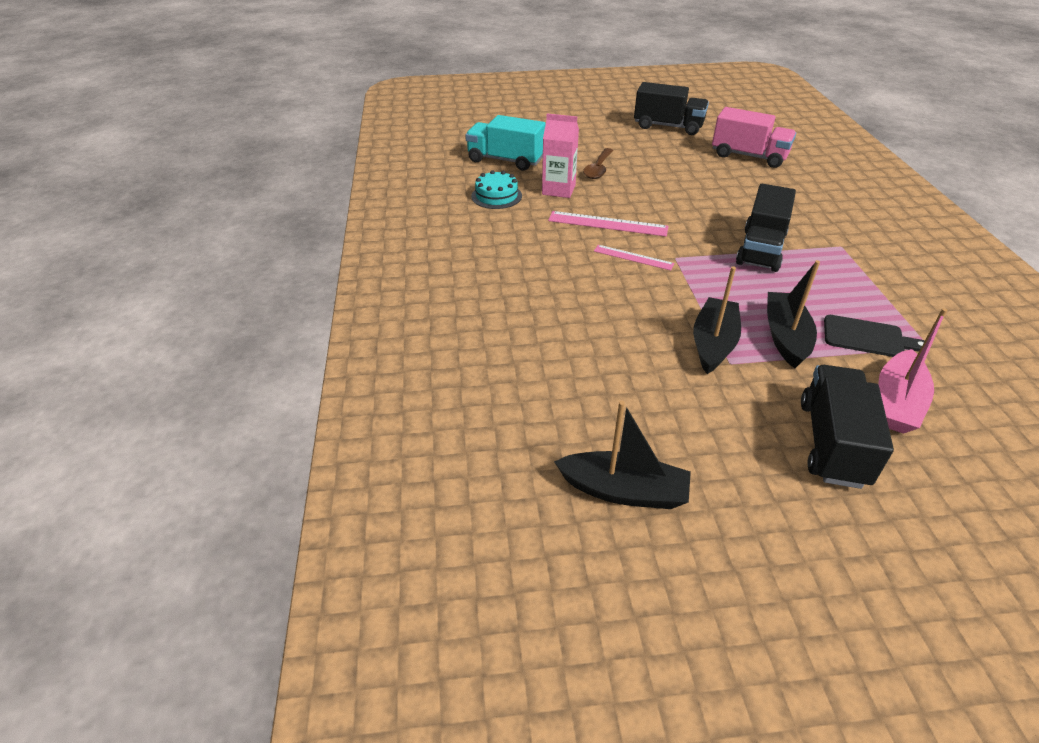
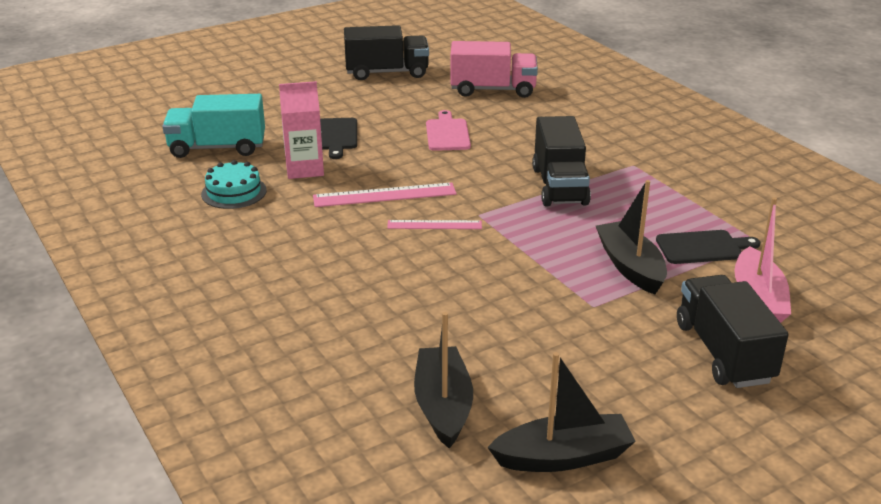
camera: 25 degrees left, 10 degrees down
brown spoon [583,148,613,179] -> black cutting board [320,118,357,159]
black boat [693,266,741,374] -> black boat moved to [414,312,473,449]
none -> pink cutting board [426,110,471,151]

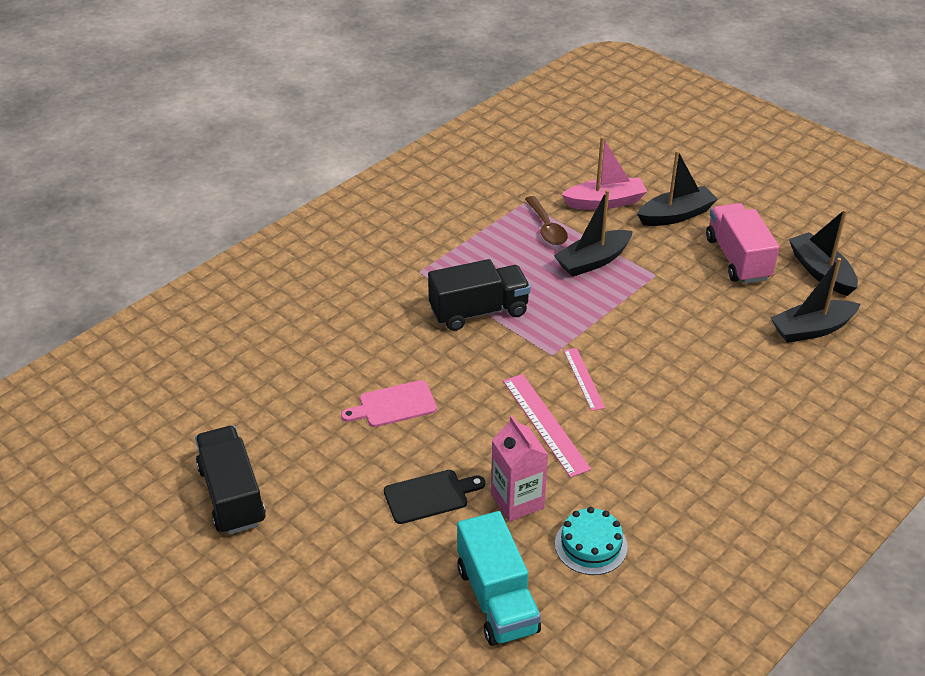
camera: 105 degrees left, 10 degrees up
pink truck [450,41,538,98] -> pink truck moved to [706,203,780,284]
black cutting board [656,230,761,264] -> brown spoon [525,196,568,245]
black truck [677,275,789,388] -> black boat [637,150,718,226]

